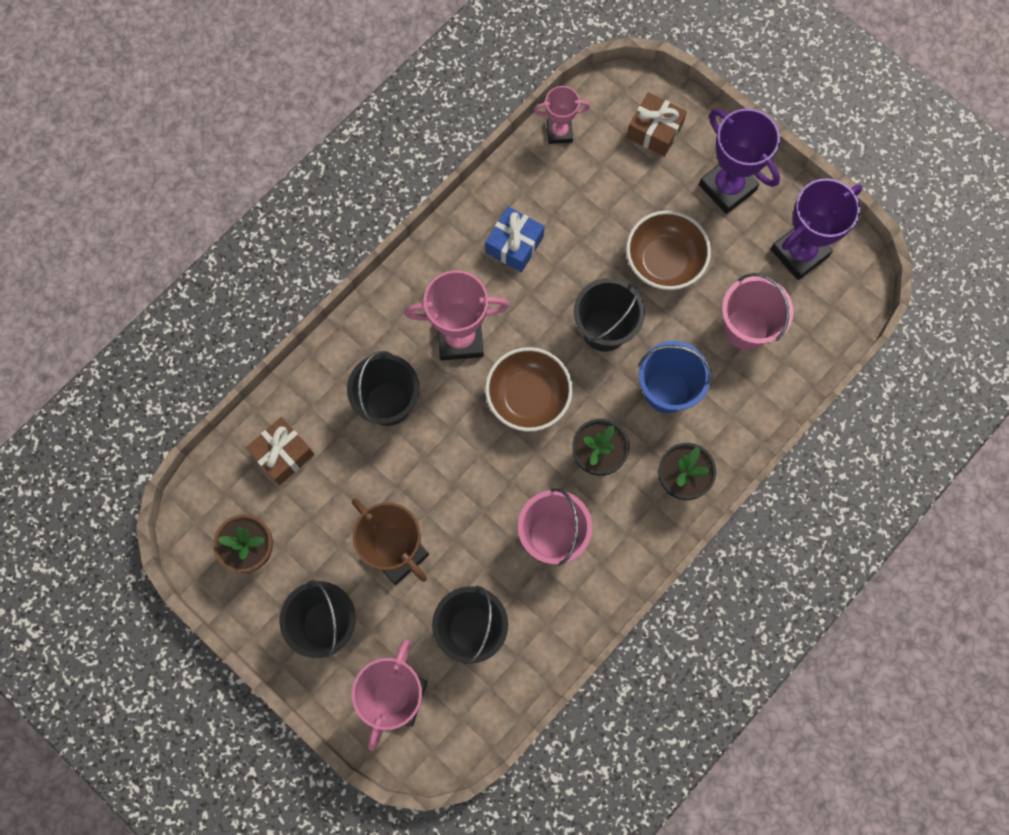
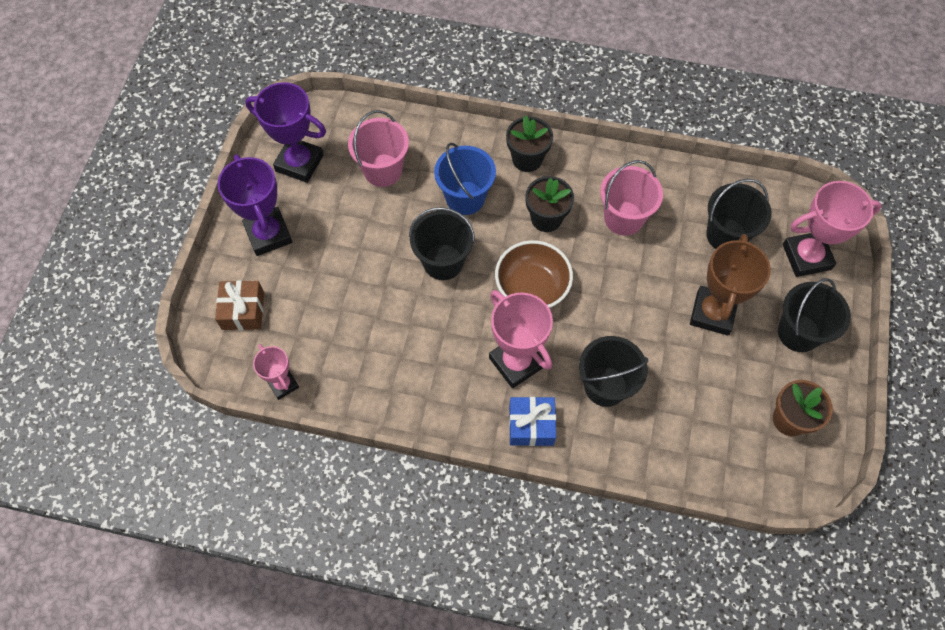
camera: 120 degrees left, 10 degrees down
brown gift [246,417,314,485] -> none
blue gift [485,206,544,272] -> blue gift moved to [509,397,556,446]
brown bowl [626,210,711,290] -> none
purple trophy [699,108,780,214] -> purple trophy turned 45 degrees counterclockwise [217,154,293,256]

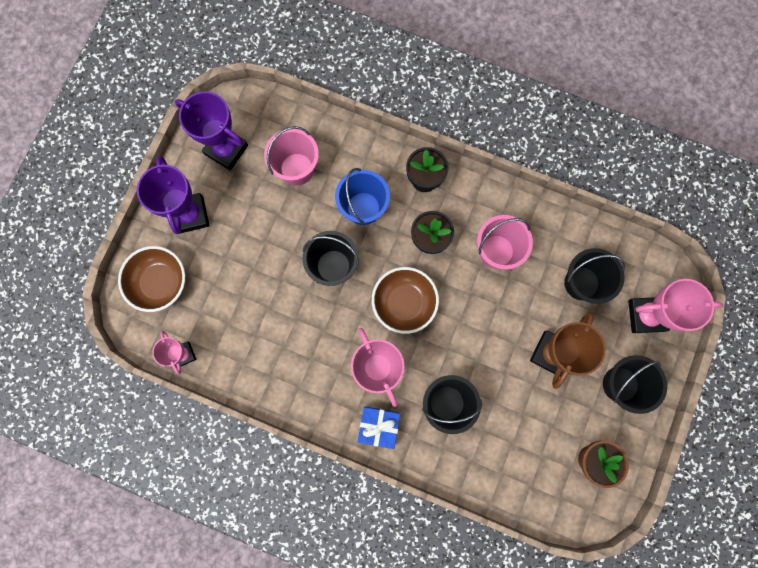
camera: 10 degrees right, 15 degrees up
brown gift [215,280,264,330] -> brown bowl [118,246,185,312]

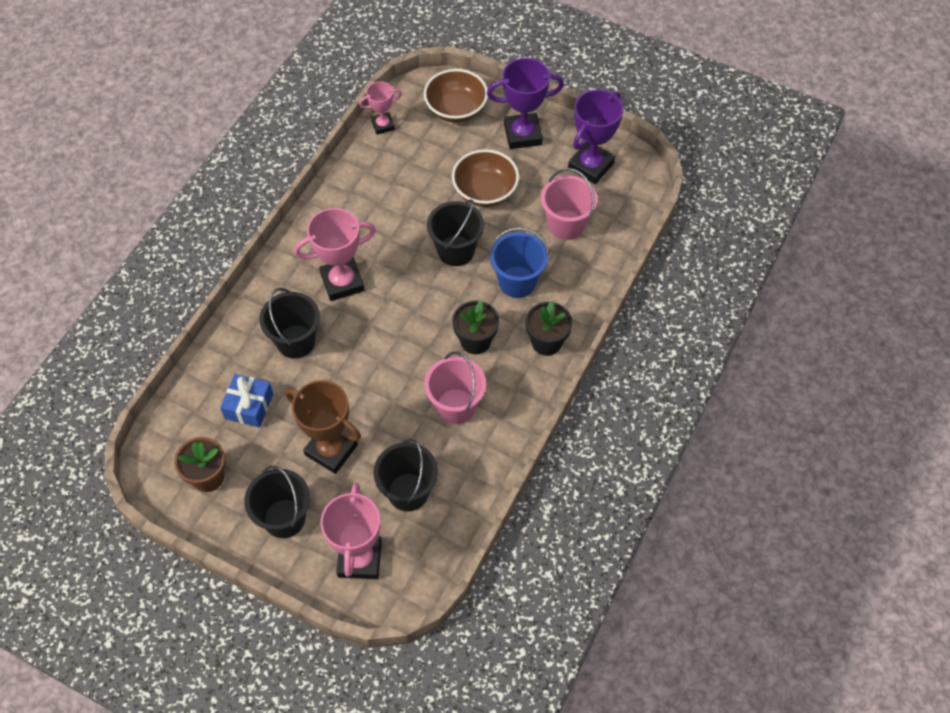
camera: 95 degrees right, 20 degrees down
blue gift [358,406,400,449] -> blue gift moved to [220,374,273,428]
brown bowl [372,267,439,334] -> brown bowl moved to [452,149,519,207]

